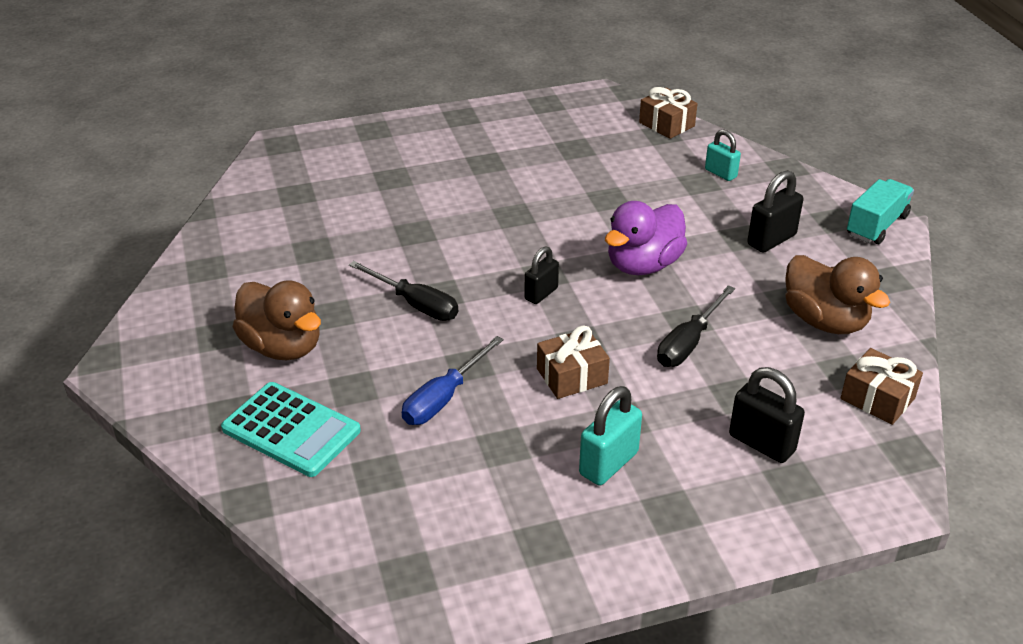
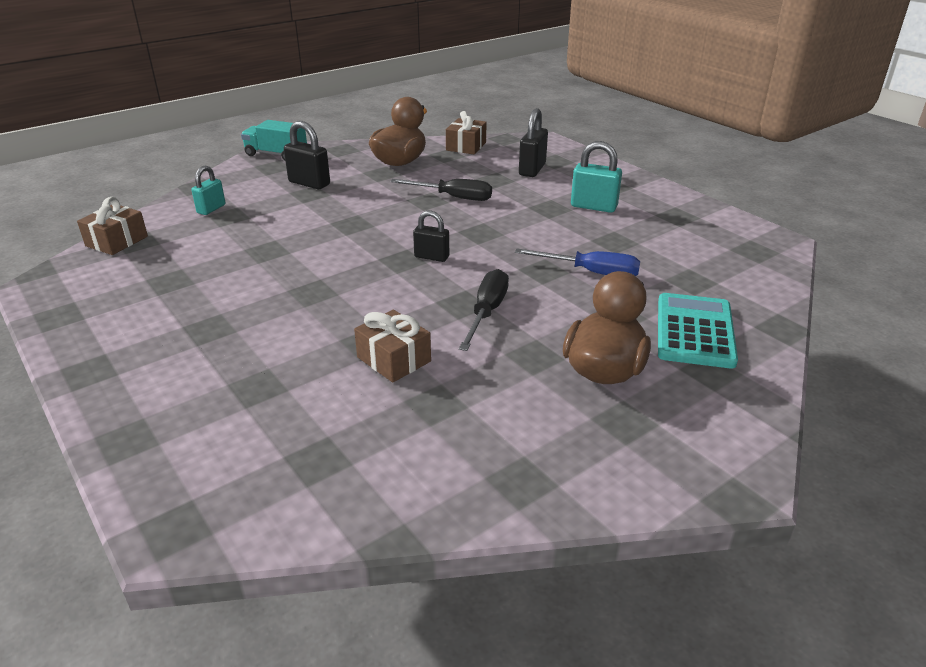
camera: 110 degrees left, 5 degrees down
brown gift [537,325,610,399] -> brown gift moved to [354,310,431,382]
purple duck [605,201,687,275] -> none

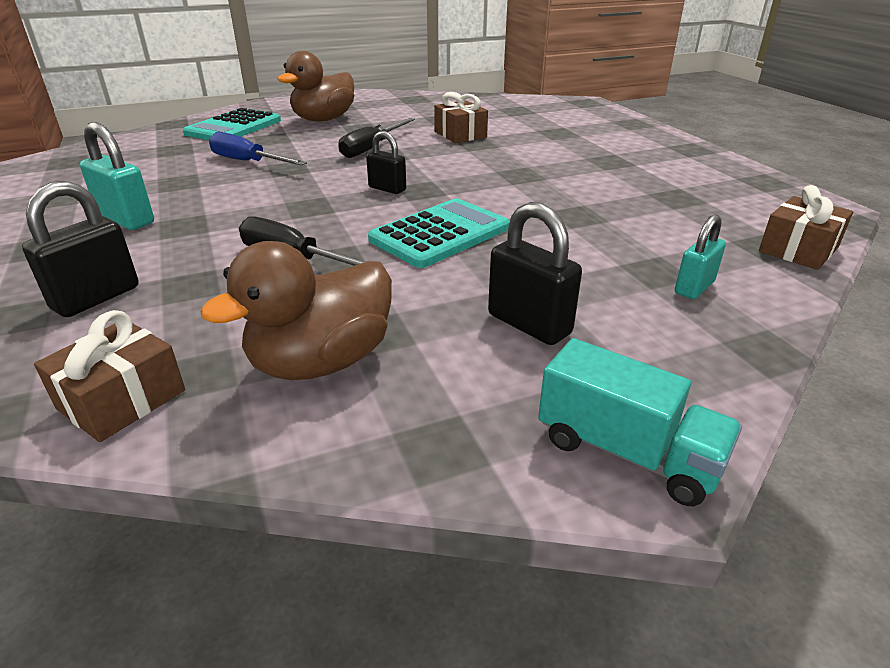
camera: 165 degrees left, 0 degrees up
none -> turquoise calculator [368,198,510,268]

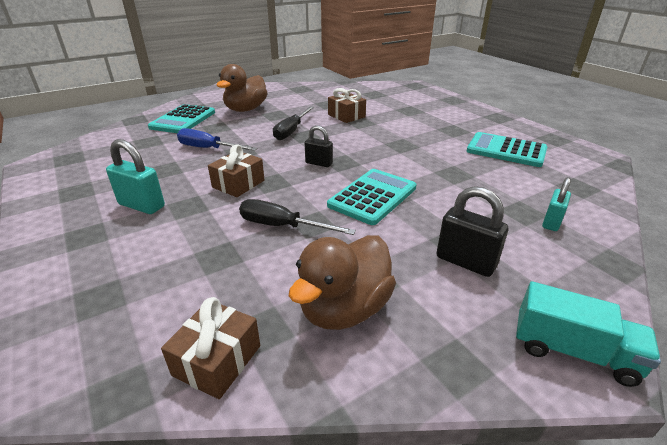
camera: 10 degrees left, 0 degrees up
black padlock [22,181,139,317] -> none
brown gift [759,185,853,270] -> brown gift moved to [208,144,265,197]
none -> turquoise calculator [466,132,547,167]

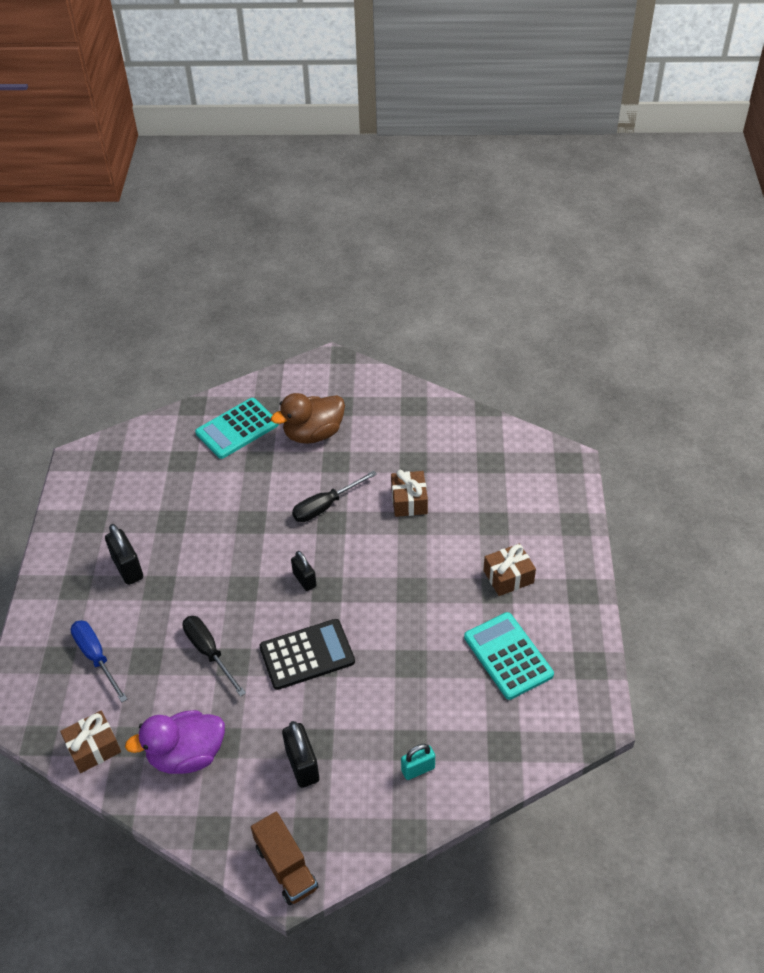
camera: 35 degrees right, 15 degrees up
turquoise padlock [106,139,165,214] -> black padlock [105,524,143,585]
blue screwdriver [177,128,257,151] -> blue screwdriver moved to [71,620,127,702]
brown gift [208,144,265,197] -> brown gift moved to [483,543,536,596]
brown duck [289,235,396,330] -> purple duck [125,710,225,774]
turquoise calculator [327,169,417,225] -> black calculator [259,619,355,690]
turquoise truck [516,281,661,387] -> brown truck [251,812,319,905]

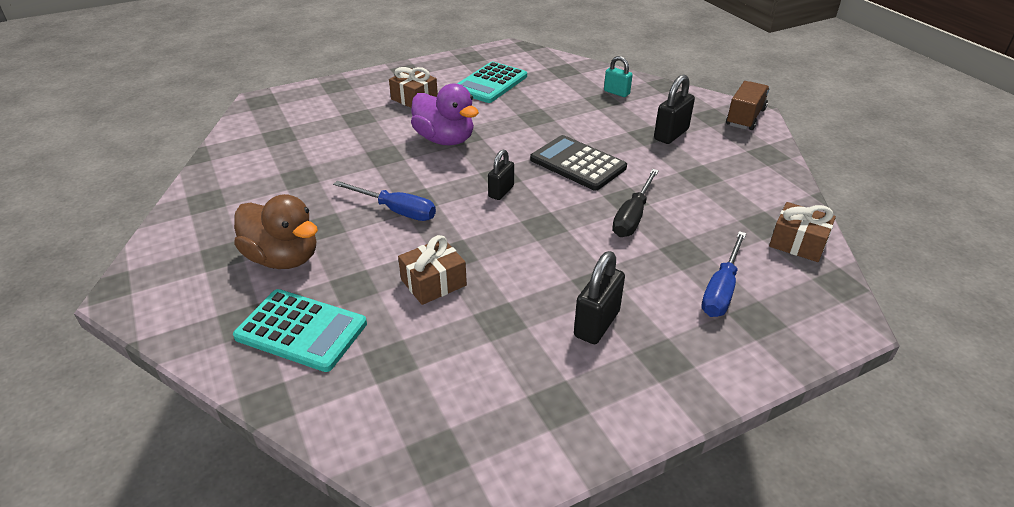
camera: 120 degrees left, 10 degrees down
purple duck [125,710,225,774] -> purple duck moved to [411,83,479,145]
black screwdriver [292,471,377,522] -> blue screwdriver [333,181,436,221]
brown gift [391,470,428,517] -> brown gift moved to [398,235,467,305]

